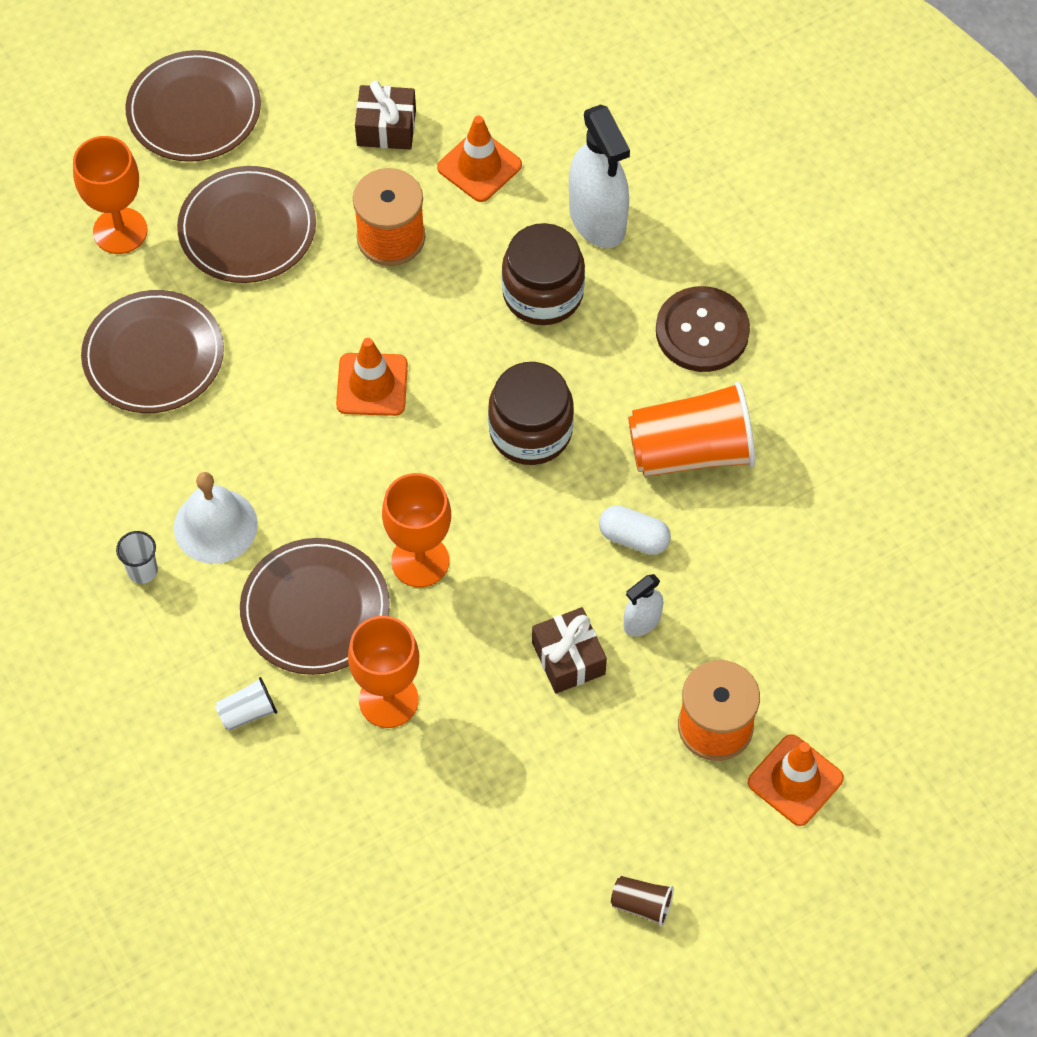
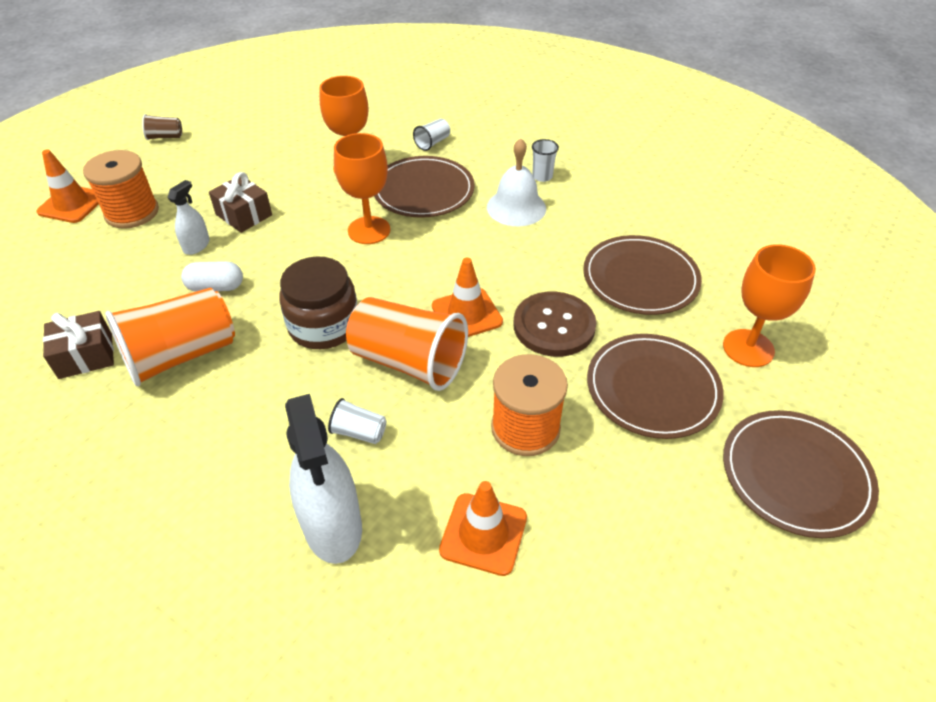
camera: 155 degrees right, 15 degrees down
brown gift [355,81,416,150] -> brown gift moved to [43,311,114,379]
brown jar [502,223,585,325] -> white cup [328,398,386,444]
white spray bottle [569,104,630,248] -> white spray bottle turned 150 degrees counterclockwise [285,394,362,564]
brown button [656,286,750,372] -> brown button moved to [513,292,596,357]
none -> orange cup [346,297,468,391]

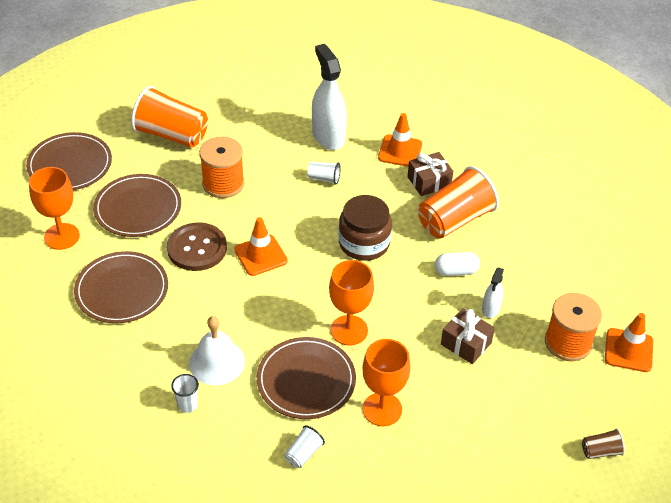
camera: 175 degrees right, 0 degrees up
brown gift [43,311,114,379] -> brown gift moved to [407,152,453,196]
orange cup [346,297,468,391] -> orange cup moved to [131,86,208,148]
orange traffic cone [439,481,527,576] -> orange traffic cone moved to [378,113,422,167]

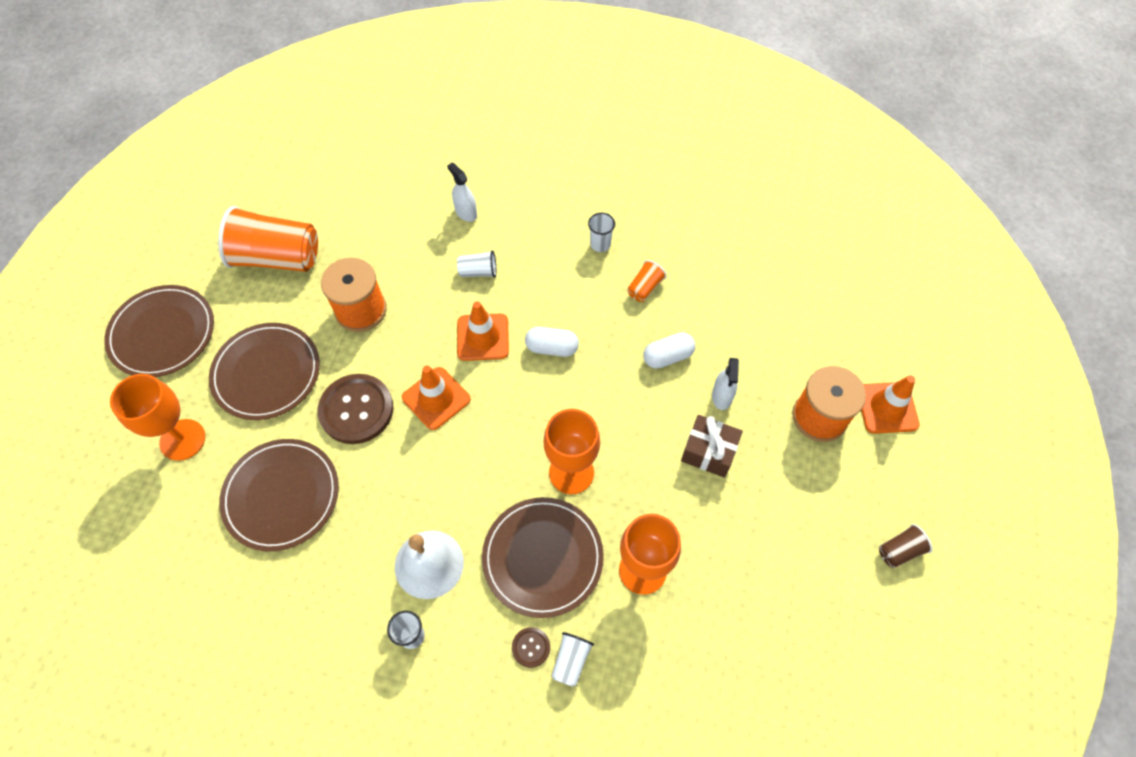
camera: 15 degrees left, 15 degrees up
white spray bottle [312,44,347,150] -> white spray bottle [447,162,477,222], size x0.51
brown jar [338,195,392,261] -> white capsule [525,327,579,357]
orange traffic cone [378,113,422,167] -> orange traffic cone moved to [457,301,509,361]
brown gift [407,152,453,196] -> white cup [588,213,615,252]
orange cup [418,166,499,239] -> orange cup [627,260,667,302], size x0.44
none -> brown button [512,627,550,668]

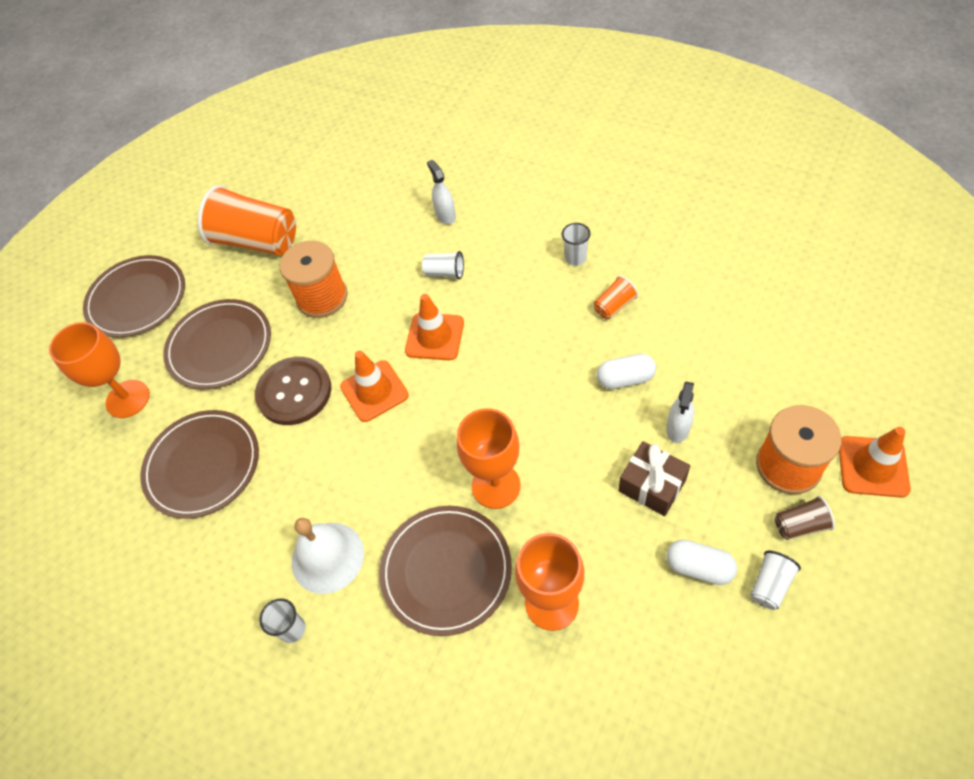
camera: 20 degrees right, 5 degrees down
brown button [512,627,550,668] -> none
white capsule [525,327,579,357] -> white capsule moved to [666,539,737,585]
white cup [551,632,594,687] -> white cup moved to [750,551,801,610]
brown cup [879,524,932,568] -> brown cup moved to [775,496,835,540]

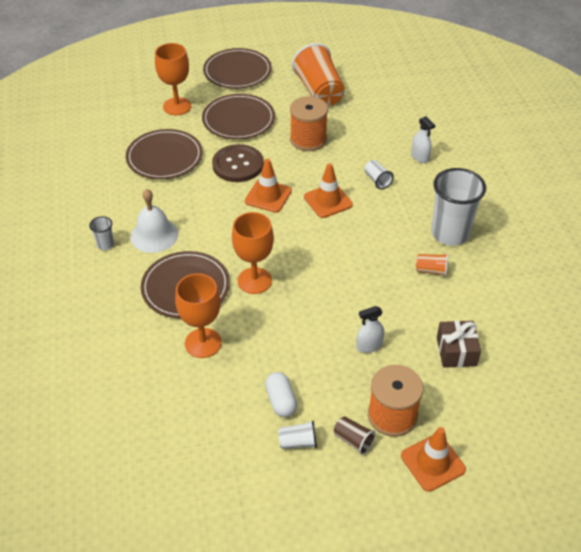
camera: 45 degrees right, 10 degrees down
white spray bottle [427,160,456,224] -> white spray bottle turned 120 degrees clockwise [411,116,435,163]
white cup [562,223,591,266] -> white cup [431,168,486,246], size x2.26
white capsule [597,353,656,389] -> none
brown gift [618,441,690,516] -> brown gift moved to [437,321,481,368]

